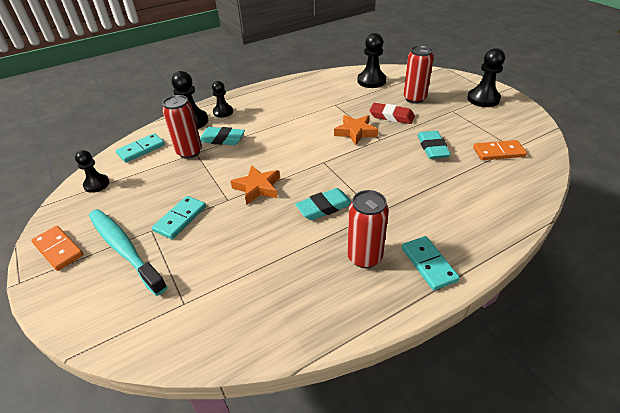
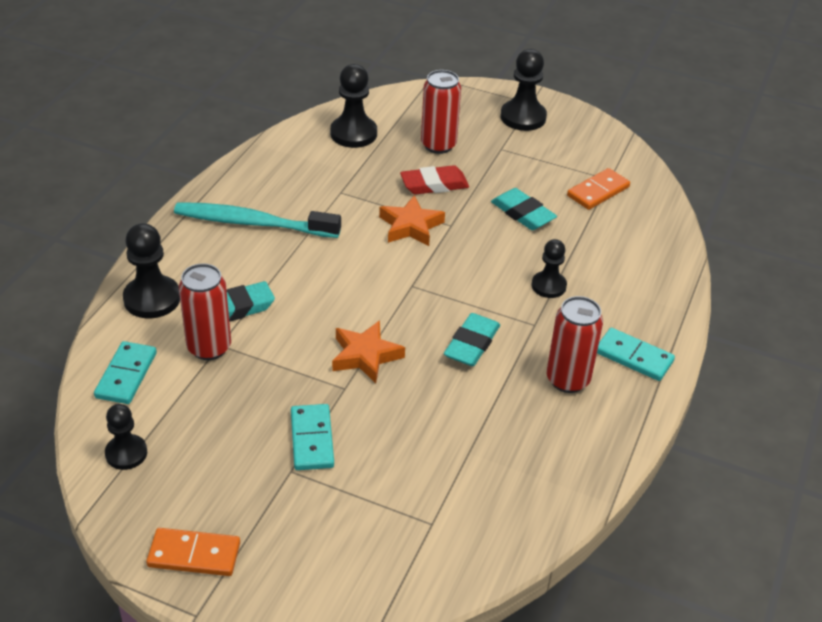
camera: 40 degrees left, 0 degrees up
turquoise toothbrush [89,209,167,296] -> turquoise toothbrush moved to [174,202,341,238]
black pawn [212,81,233,118] -> black pawn moved to [531,239,567,298]

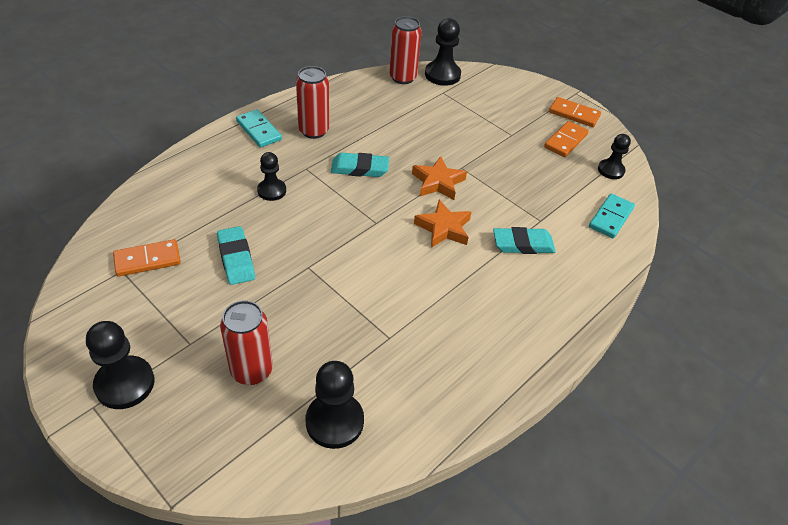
camera: 160 degrees left, 5 degrees up
black pawn [123,223,180,318] -> black pawn moved to [425,18,461,86]
turquoise toothbrush [174,202,341,238] -> none
red can [179,263,231,360] -> red can moved to [389,16,422,84]
turquoise domino [291,404,334,470] -> none
orange star [379,195,445,246] -> orange star moved to [414,200,471,248]
red eraser [400,165,469,195] -> none
turquoise eraser [444,313,500,366] -> turquoise eraser turned 45 degrees clockwise [331,153,389,177]
none -> orange domino [544,121,589,157]

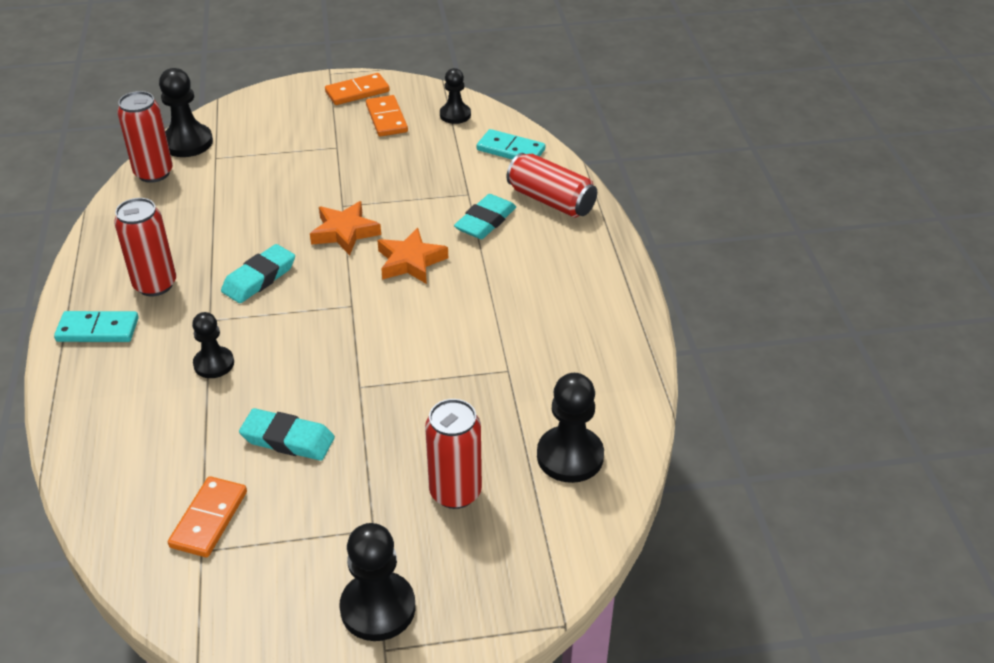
camera: 50 degrees left, 5 degrees down
turquoise domino [589,194,635,238] -> turquoise domino turned 45 degrees counterclockwise [477,129,545,160]
none -> red can [507,153,597,218]

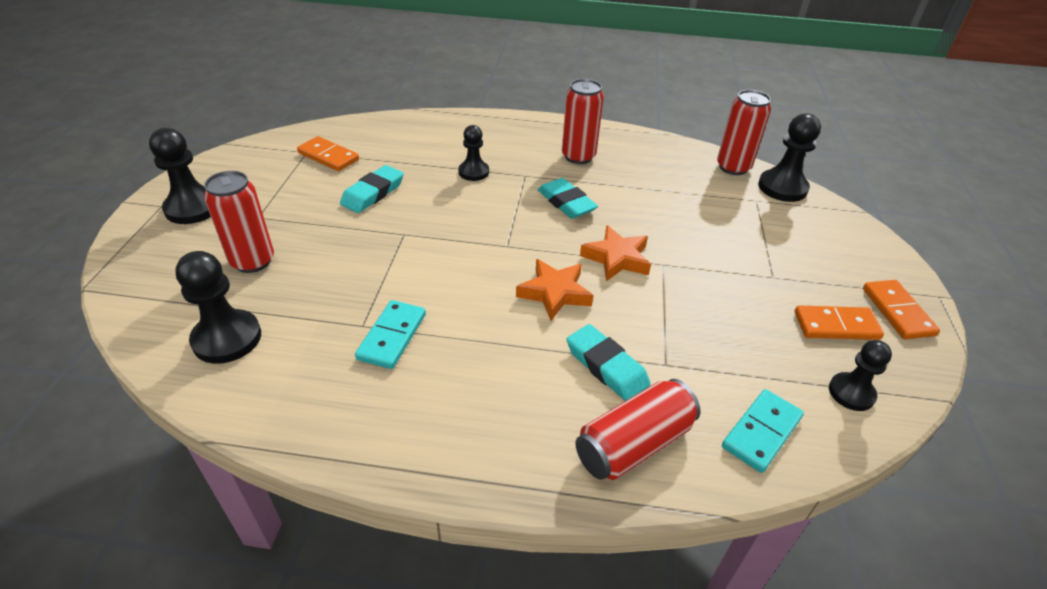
camera: 105 degrees right, 0 degrees up
turquoise domino [54,311,139,342] -> turquoise domino moved to [355,300,426,369]

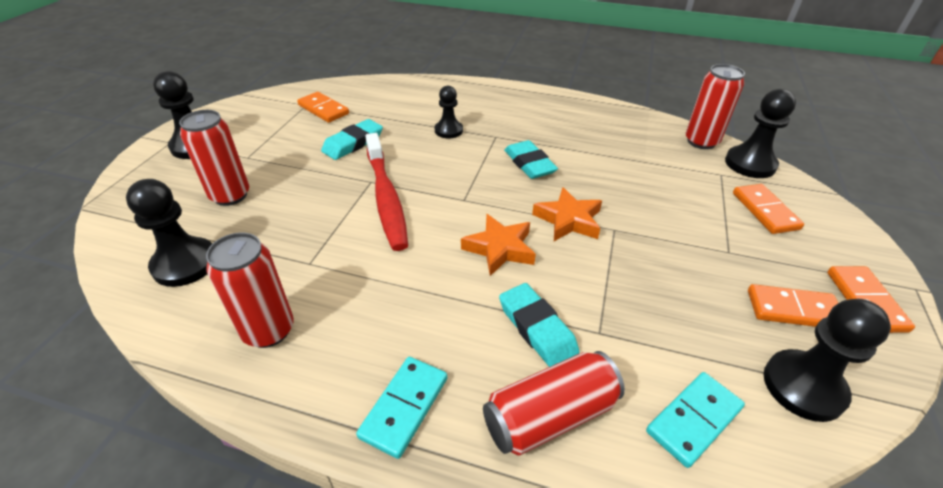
camera: 10 degrees right, 0 degrees up
turquoise domino [355,300,426,369] -> turquoise domino moved to [356,357,447,459]
red can [562,79,604,164] -> red can moved to [206,232,294,348]
black pawn [829,340,892,411] -> black pawn [764,299,891,422], size x1.55
none -> red toothbrush [365,133,408,251]
none -> orange domino [733,184,804,234]

